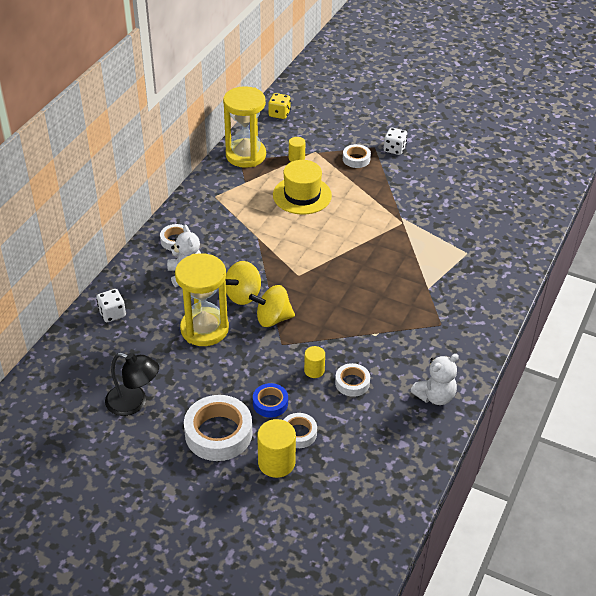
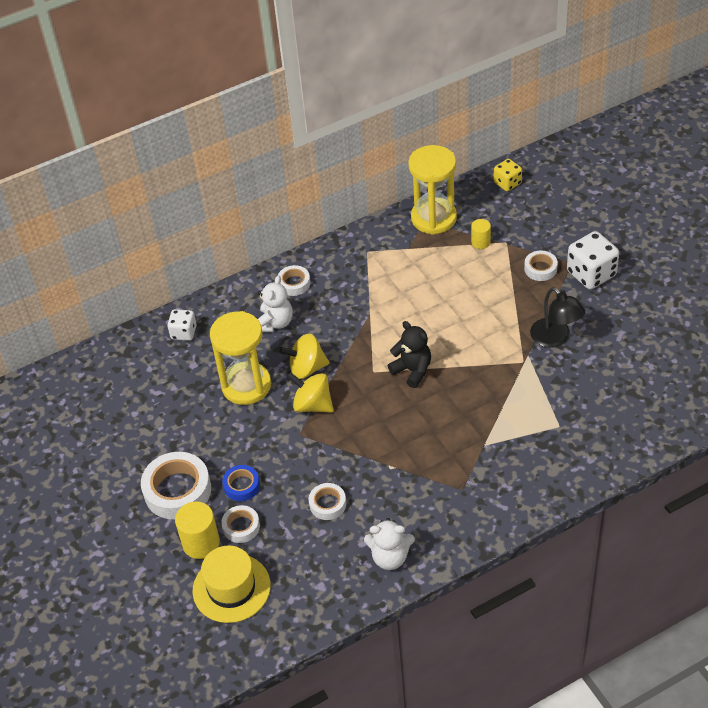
camera: 40 degrees right, 5 degrees up
black lamp [105,353,159,416] -> black lamp moved to [530,287,585,348]
yellow hat [273,160,332,215] -> yellow hat moved to [193,546,271,623]
yellow cylinder [304,346,325,378] -> none
white dice [384,128,407,155] -> white dice [567,231,619,289], size x1.66
none -> black teddy bear [388,321,431,388]

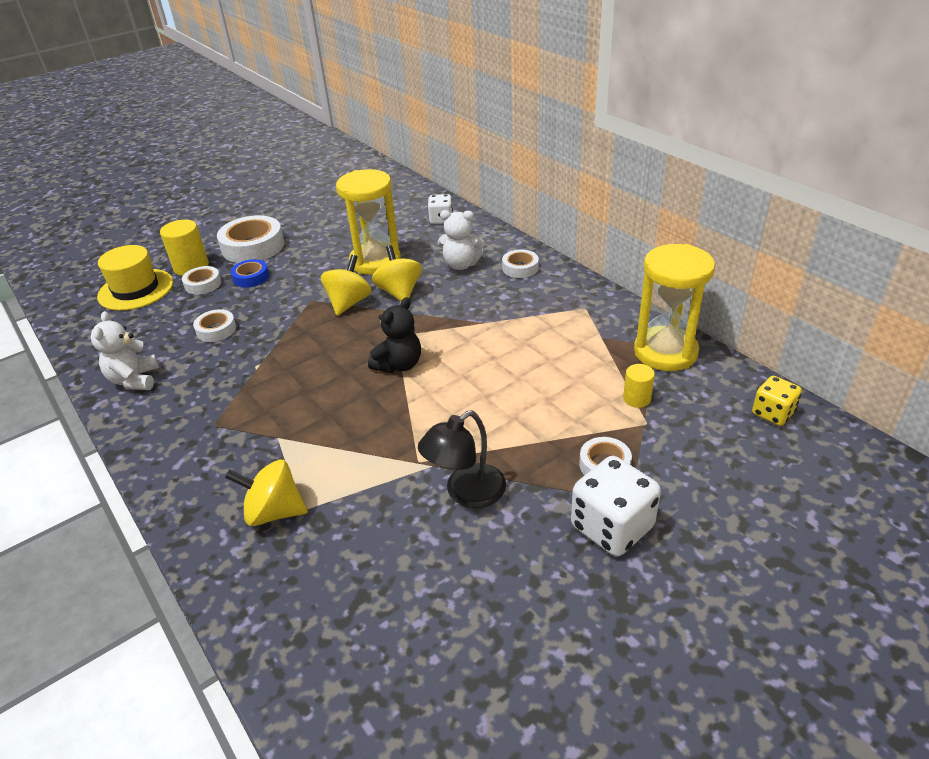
camera: 80 degrees right, 10 degrees down
none -> yellow spinning top [225,460,308,526]

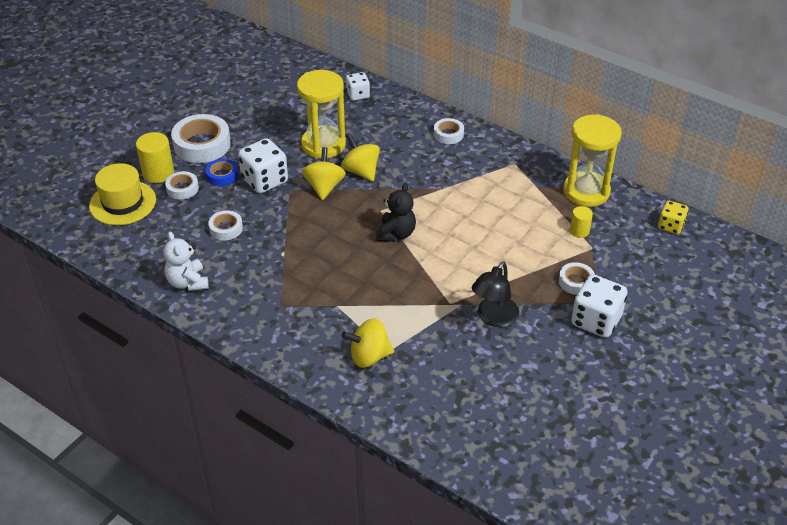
camera: 20 degrees left, 5 degrees up
white teddy bear [438,210,485,270] -> none
none -> white dice [238,138,288,193]

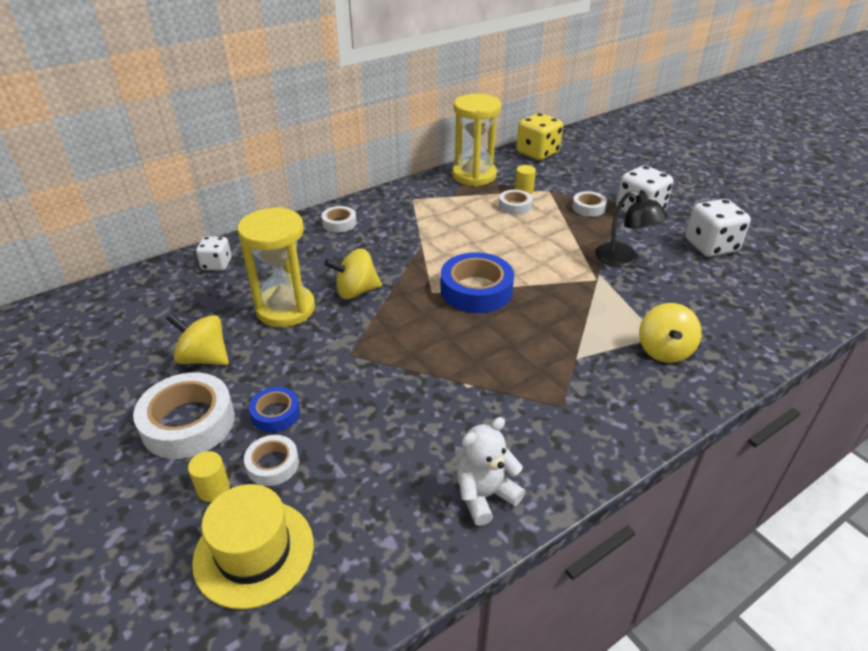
camera: 70 degrees left, 5 degrees down
yellow cylinder [136,132,174,183] -> yellow cylinder [188,451,230,502], size x0.59
white teddy bear [163,232,209,291] -> white teddy bear turned 150 degrees clockwise [456,417,525,526]
white tape [208,210,243,240] -> white tape moved to [499,190,532,215]
white dice [238,138,288,193] -> white dice moved to [685,199,751,257]
yellow spinning top [302,147,346,200] -> yellow spinning top moved to [166,313,229,365]
black teddy bear [376,183,416,242] -> blue tape [441,252,514,313]
yellow dice [658,201,689,234] -> yellow dice [516,113,563,160], size x1.66

